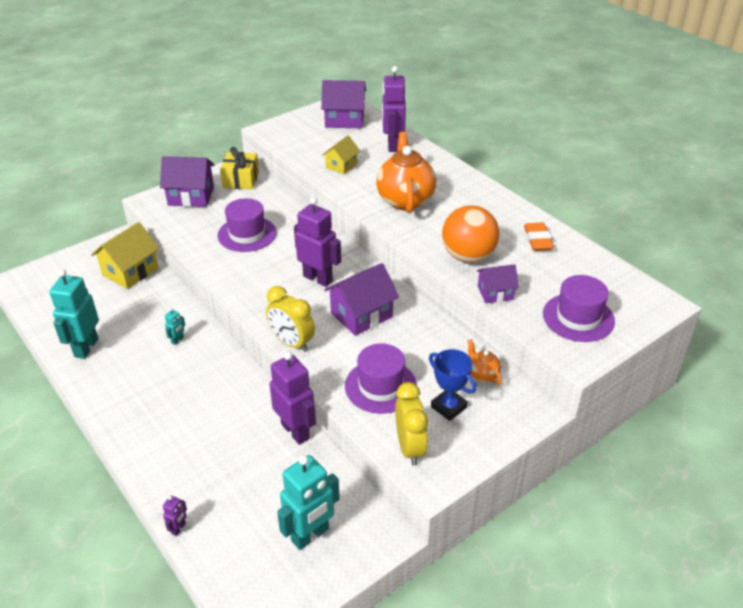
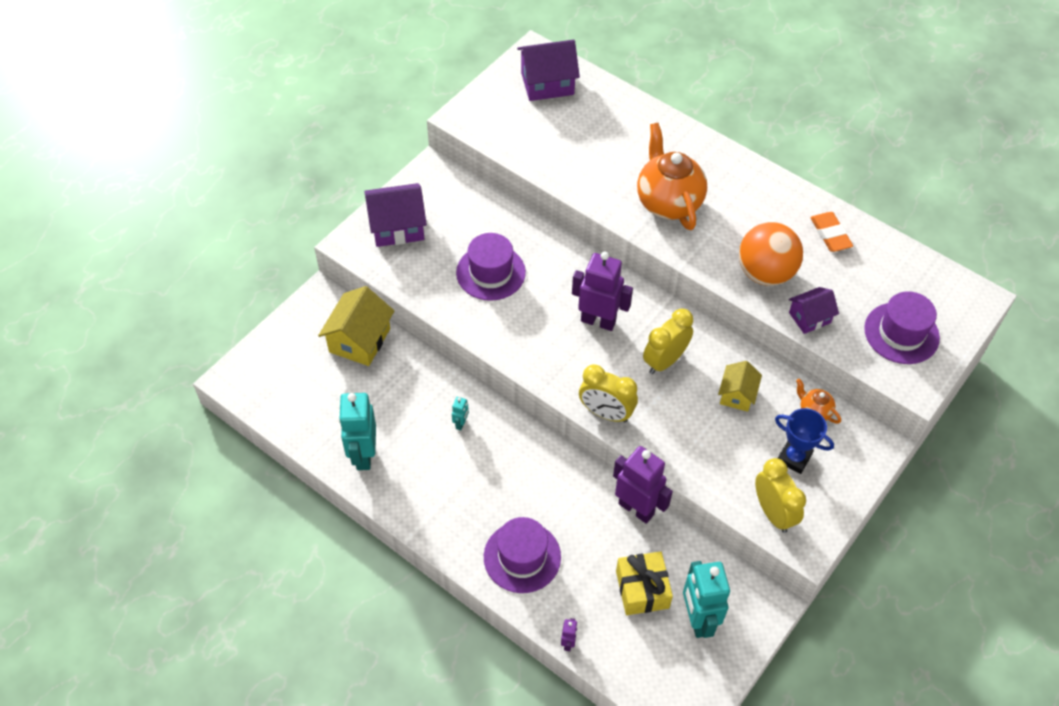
camera: 15 degrees left, 15 degrees up
yellow gift [220,147,259,189] -> yellow gift moved to [616,551,673,615]
turquoise robot [277,455,340,550] -> turquoise robot turned 135 degrees clockwise [683,561,730,638]
yellow house [322,136,360,174] -> yellow house moved to [718,361,762,412]
purple house [324,263,399,336] -> yellow clock [643,309,693,374]
purple hat [345,343,417,414] -> purple hat moved to [484,517,561,593]
purple robot [382,66,406,152] -> none

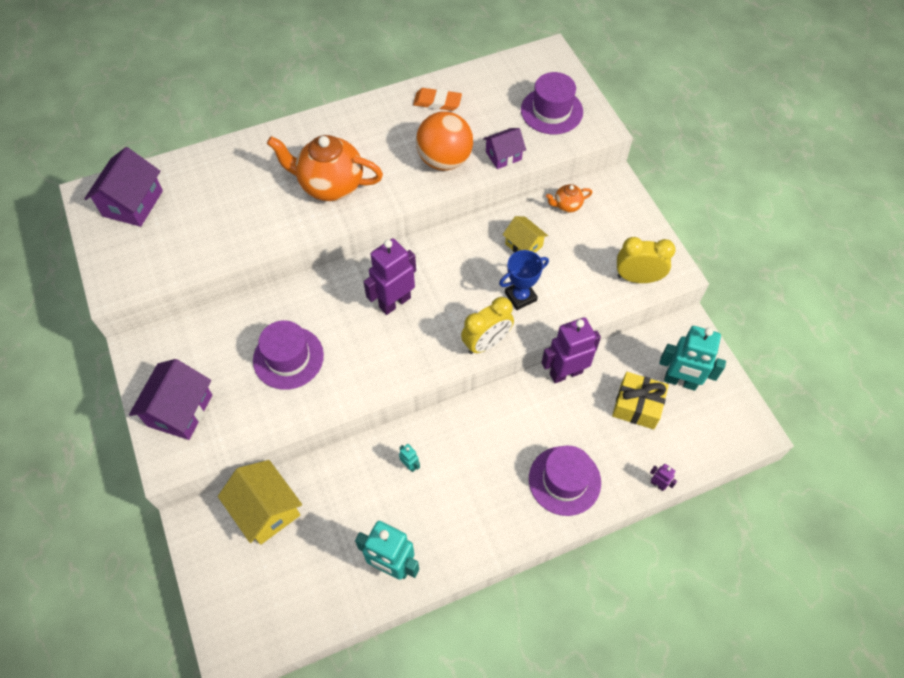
camera: 60 degrees left, 5 degrees up
yellow clock [643,309,693,374] -> none
blue trophy [775,408,834,474] -> blue trophy moved to [499,250,549,310]
purple house [789,287,839,334] -> purple house turned 60 degrees clockwise [483,128,526,169]

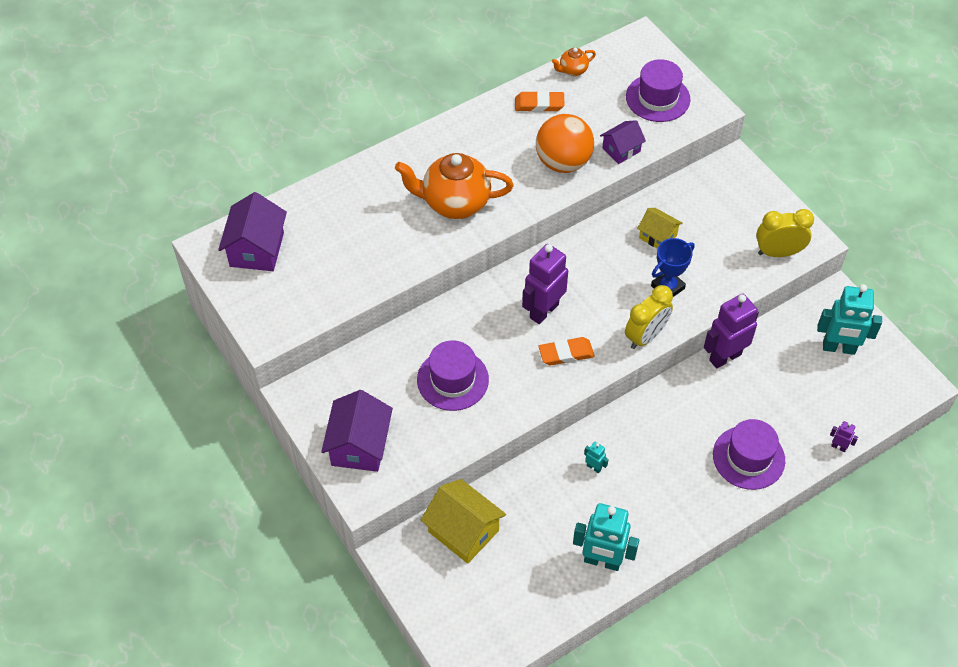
camera: 10 degrees left, 5 degrees down
orange teapot [546,184,592,212] -> orange teapot moved to [552,48,596,76]
yellow gift [612,372,669,429] -> none
none -> orange eraser [538,337,595,366]

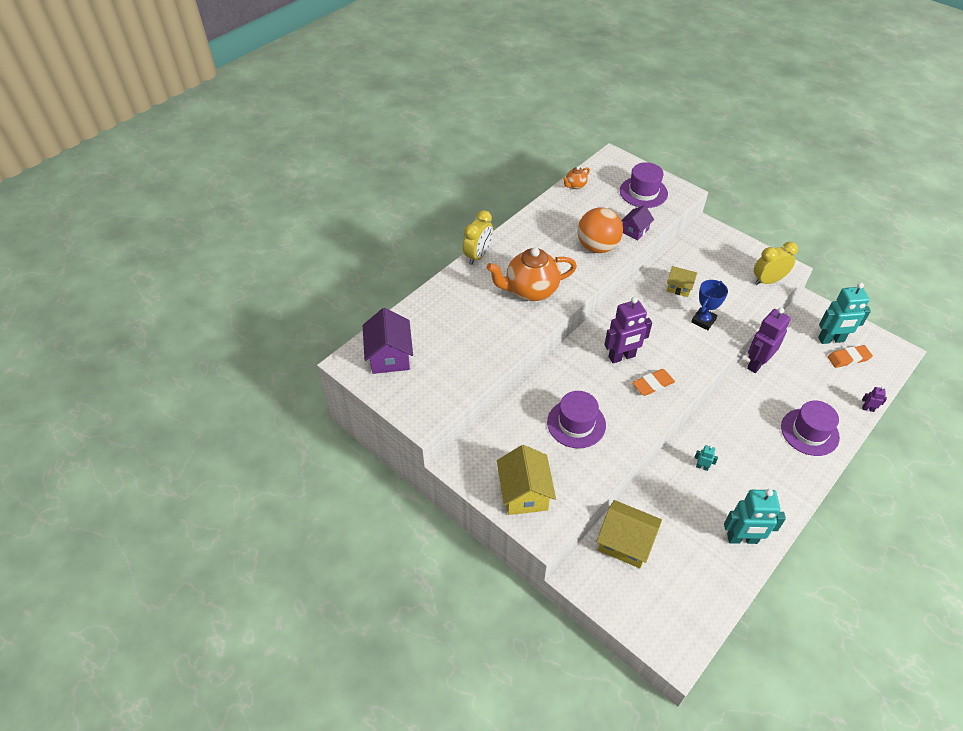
camera: 15 degrees left, 5 degrees down
purple house [321,390,393,472] -> yellow house [497,445,556,515]
orange eraser [515,91,564,112] -> orange eraser moved to [828,345,873,368]
purple robot [522,244,568,324] -> purple robot turned 135 degrees counterclockwise [604,297,652,363]
yellow clock [625,285,673,349] -> yellow clock moved to [463,210,493,265]

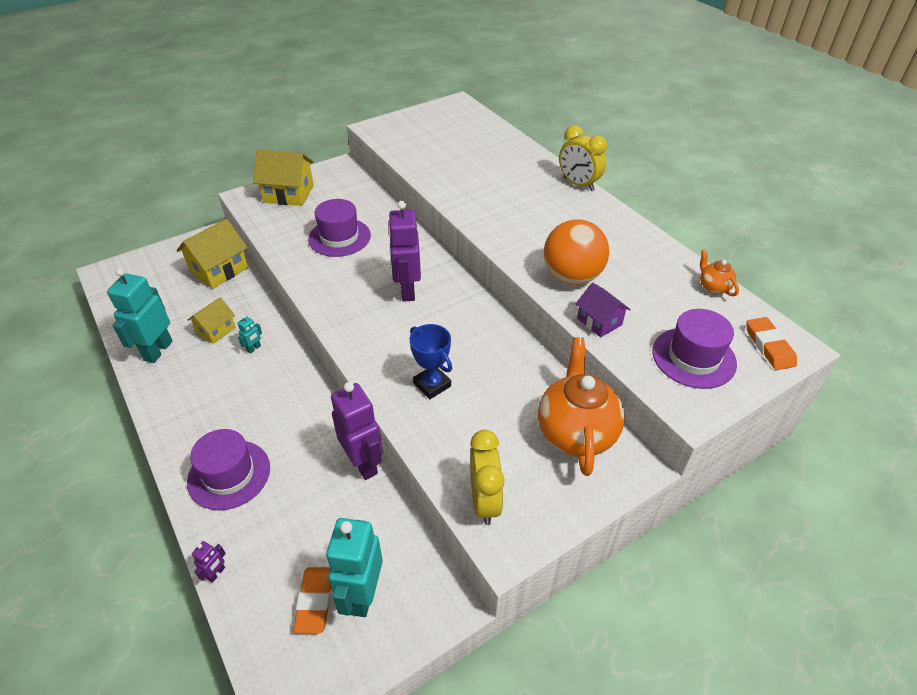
camera: 105 degrees right, 5 degrees down
purple house [363,308,413,374] -> none
orange teapot [486,248,577,301] -> orange teapot moved to [538,337,625,476]
orange eraser [632,369,675,396] -> orange eraser moved to [746,317,797,370]
yellow house [667,266,697,297] -> yellow house moved to [188,297,236,344]

